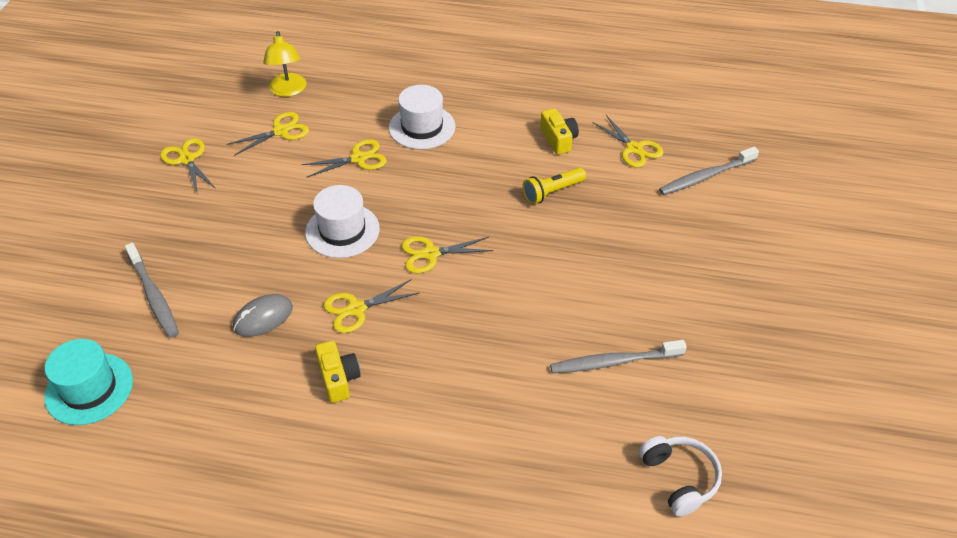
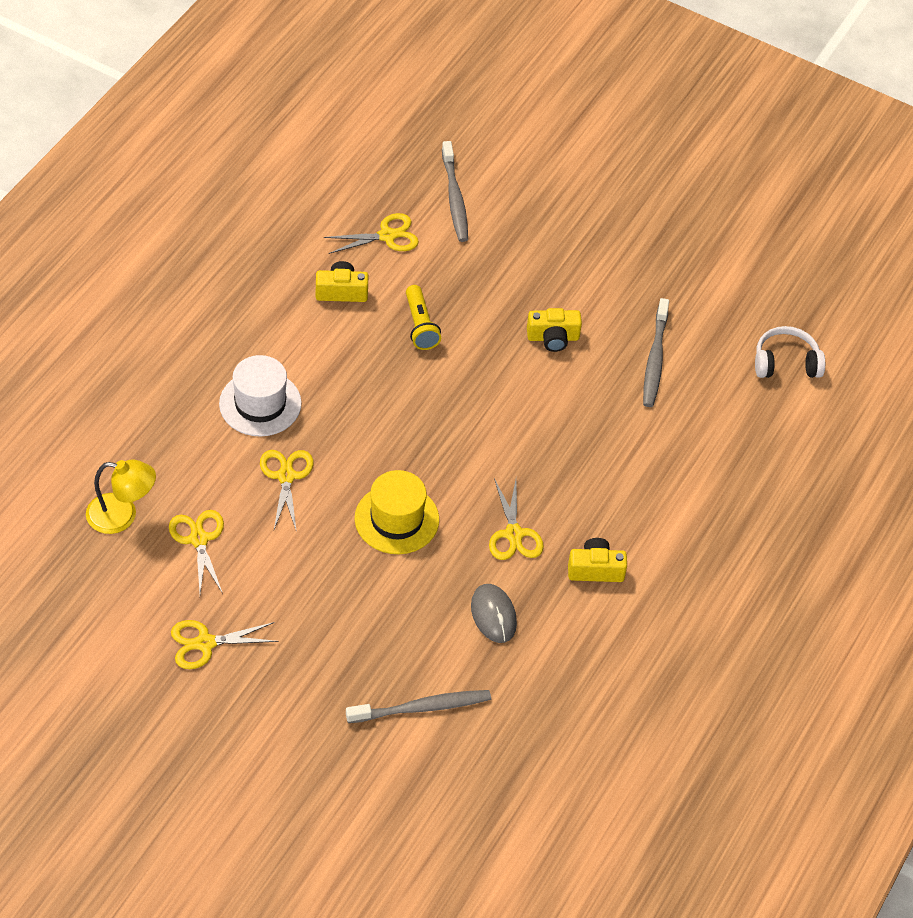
camera: 75 degrees left, 5 degrees up
turquoise hat [44,339,133,425] -> none
white hat [305,185,380,258] -> yellow hat [355,470,439,554]
yellow scissors [401,236,493,273] -> none
none -> yellow camera [527,308,582,352]

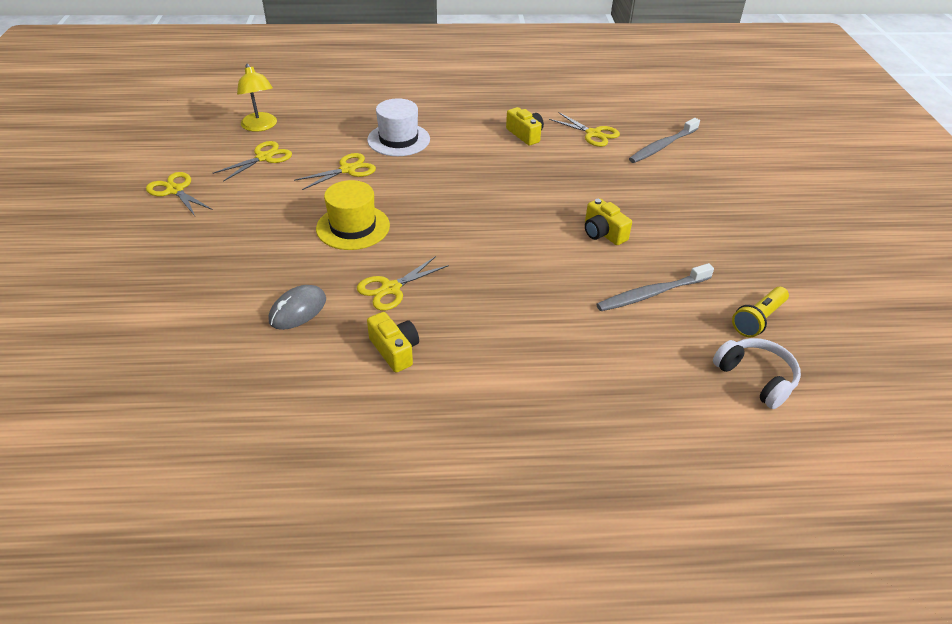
camera: 60 degrees right, 10 degrees down
grey toothbrush [346,690,491,723] -> none
yellow flashlight [406,285,441,350] -> yellow flashlight moved to [732,287,789,337]

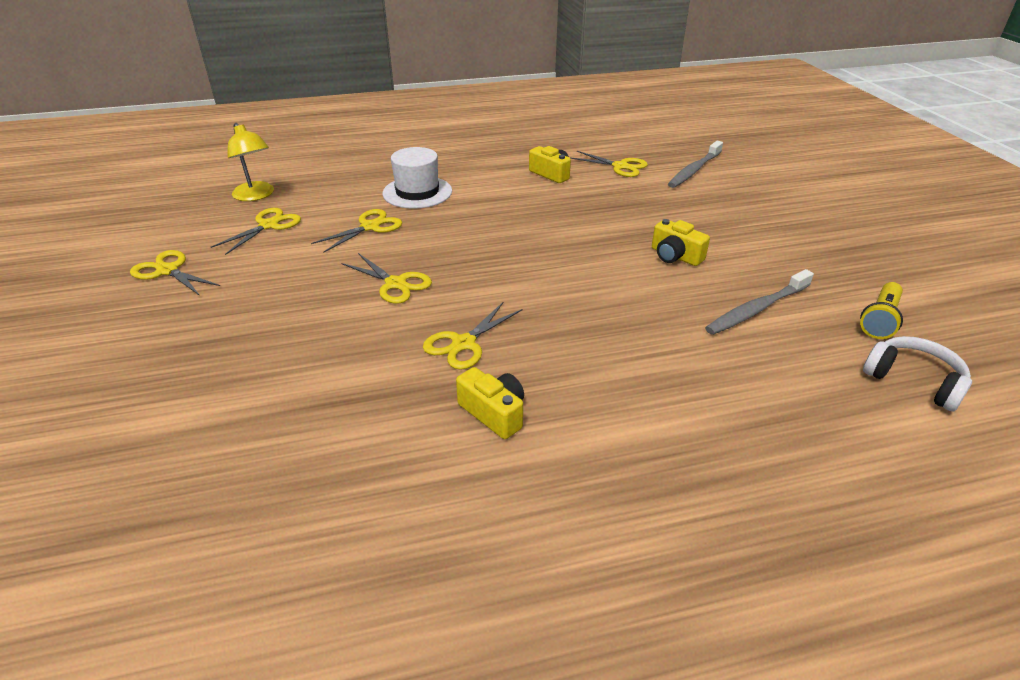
camera: 10 degrees left, 5 degrees down
grey mouse [268,285,326,330] -> none
yellow hat [316,180,390,250] -> yellow scissors [342,253,432,304]

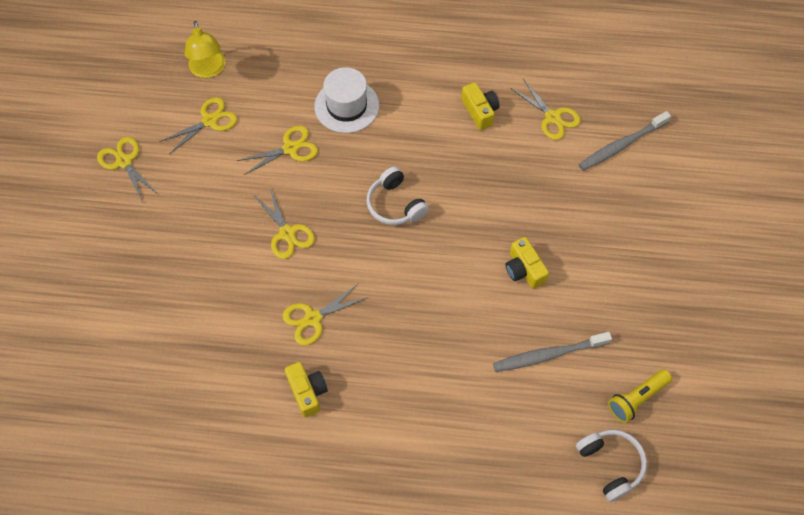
camera: 20 degrees right, 25 degrees up
none -> white headphones [366,166,429,225]

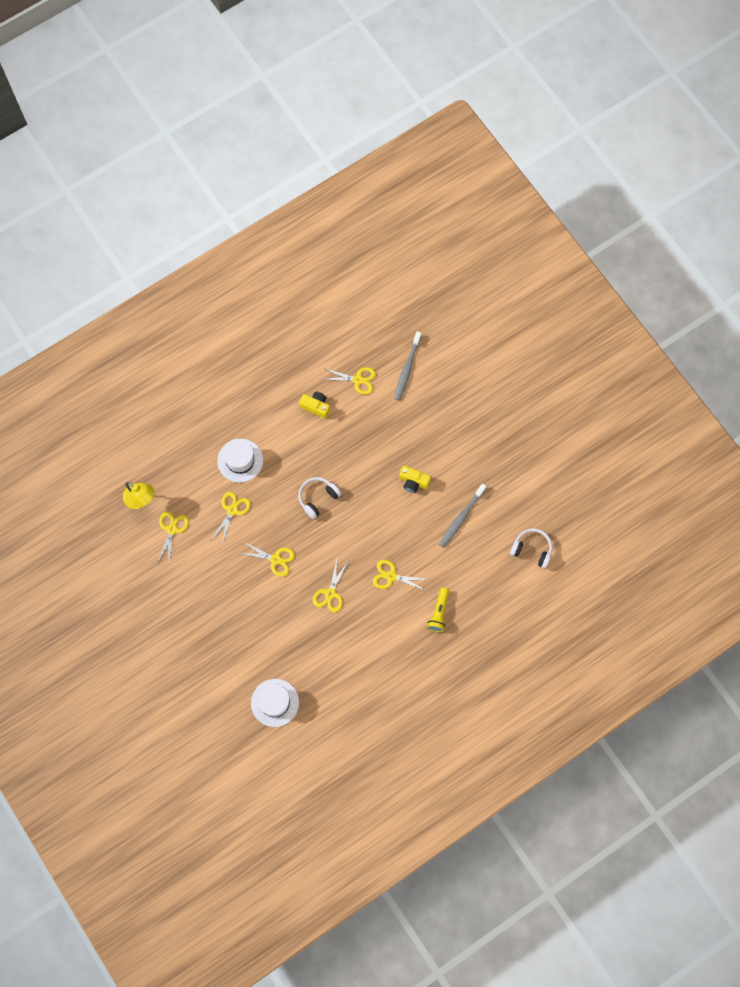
camera: 40 degrees left, 10 degrees up
yellow scissors [97,137,159,203] -> yellow scissors moved to [373,560,429,591]
yellow camera [285,362,328,418] -> none
white headphones [366,166,429,225] -> white headphones turned 120 degrees clockwise [298,477,341,519]
yellow flashlight [608,369,672,423] -> yellow flashlight moved to [427,588,449,632]
none -> white hat [251,679,299,727]

